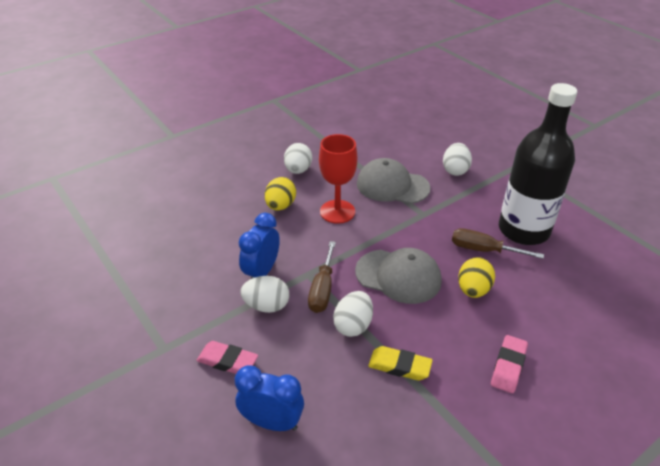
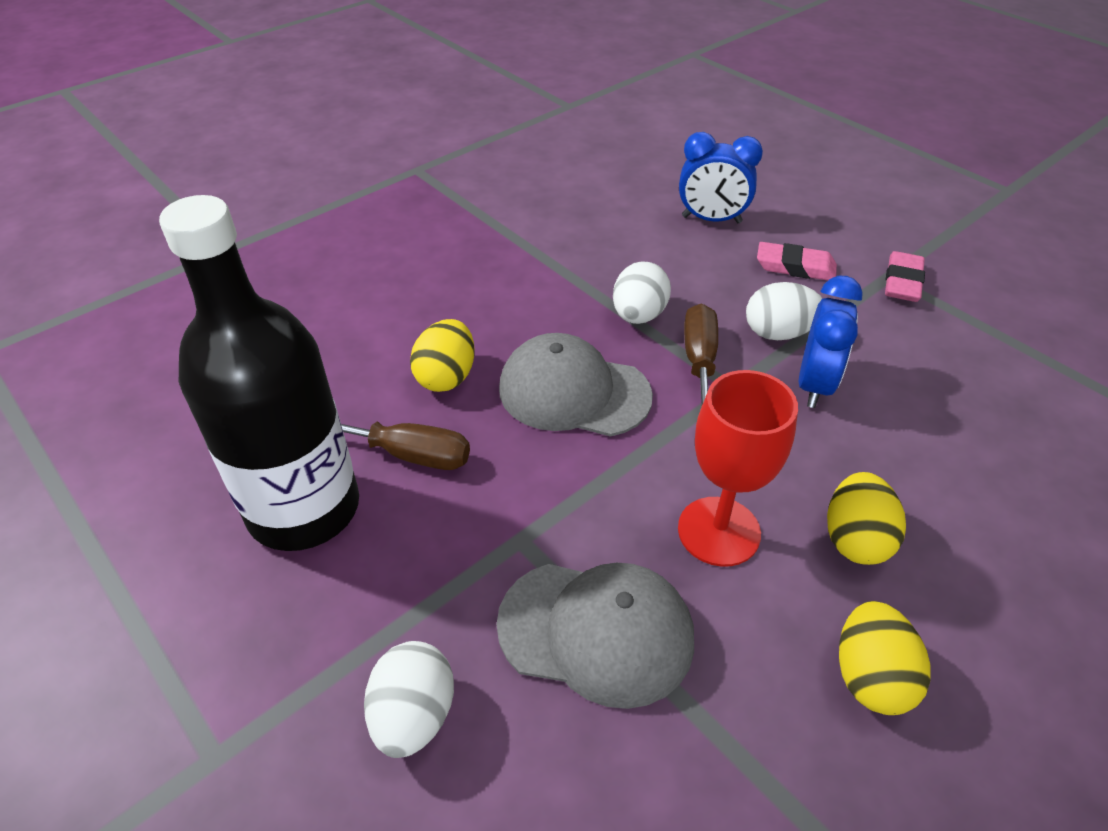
camera: 175 degrees right, 5 degrees up
white egg [284,143,312,174] -> yellow egg [839,601,931,715]
yellow eraser [368,346,433,381] -> none
pink eraser [491,335,528,393] -> pink eraser moved to [885,251,925,302]

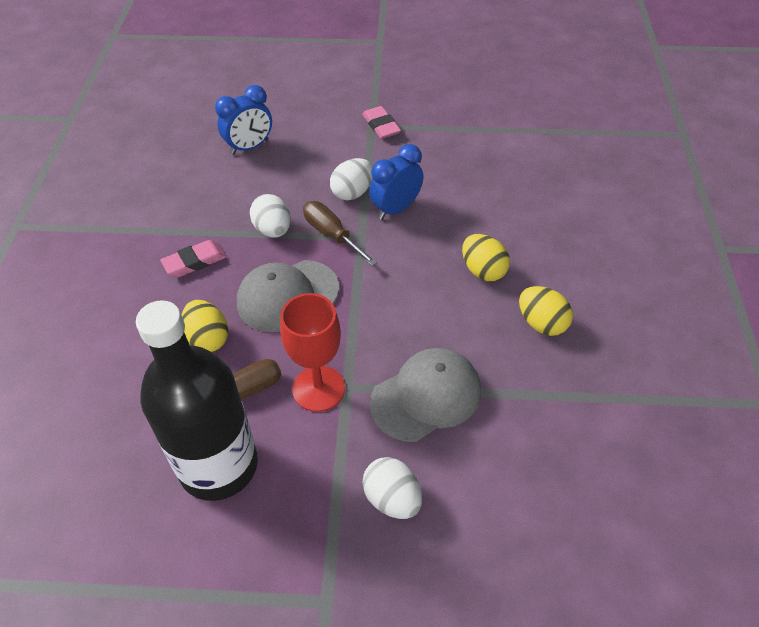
camera: 45 degrees left, 5 degrees up
red goblet [678,370,798,567] -> red goblet moved to [280,293,345,412]
pink eraser [757,242,837,280] -> pink eraser moved to [160,240,227,277]
blue clock [799,276,863,408] -> blue clock turned 105 degrees counterclockwise [369,144,424,220]

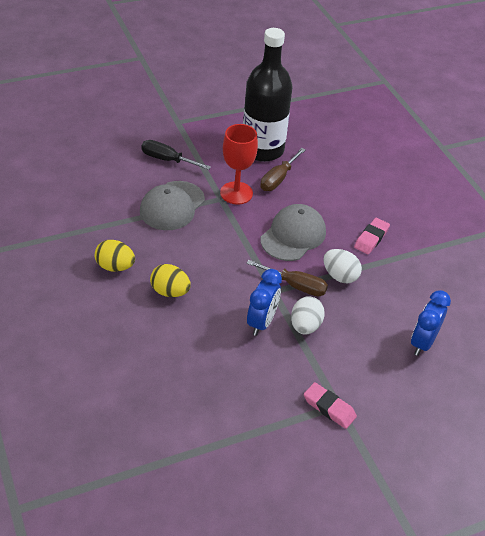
camera: 150 degrees right, 5 degrees down
yellow egg [182,300,228,352] -> none
white egg [362,457,422,519] -> black screwdriver [141,140,211,170]

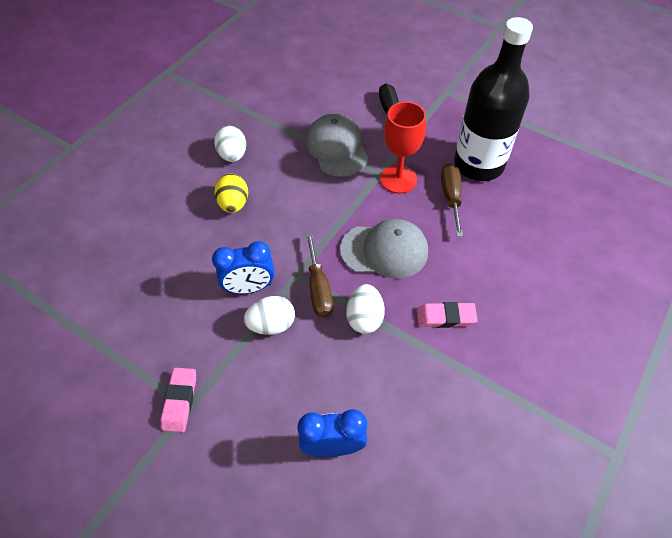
camera: 60 degrees right, 10 degrees up
yellow egg [95,240,135,272] -> white egg [214,126,246,162]
grey cap [140,181,205,230] -> grey cap turned 75 degrees clockwise [306,113,369,177]
brown screwdriver [260,148,306,191] -> brown screwdriver turned 90 degrees clockwise [441,163,463,237]

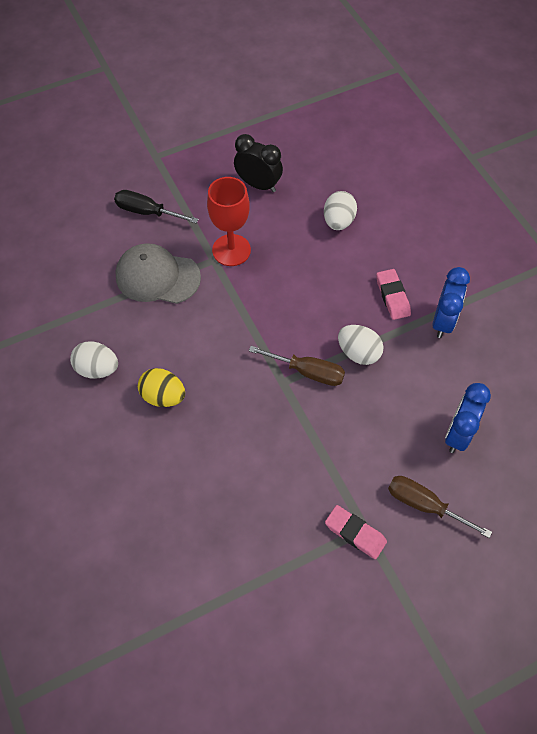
camera: 60 degrees left, 5 degrees up
blue clock [212,241,274,294] -> blue clock moved to [432,267,470,338]
white egg [244,296,295,335] -> white egg moved to [324,191,357,230]
grey cap [340,219,428,279] -> none
pink eraser [417,302,478,328] -> pink eraser turned 45 degrees counterclockwise [376,269,411,320]
brown screwdriver [441,163,463,237] -> brown screwdriver moved to [388,476,492,538]
black bottle [454,17,533,181] -> black clock [234,134,283,192]

